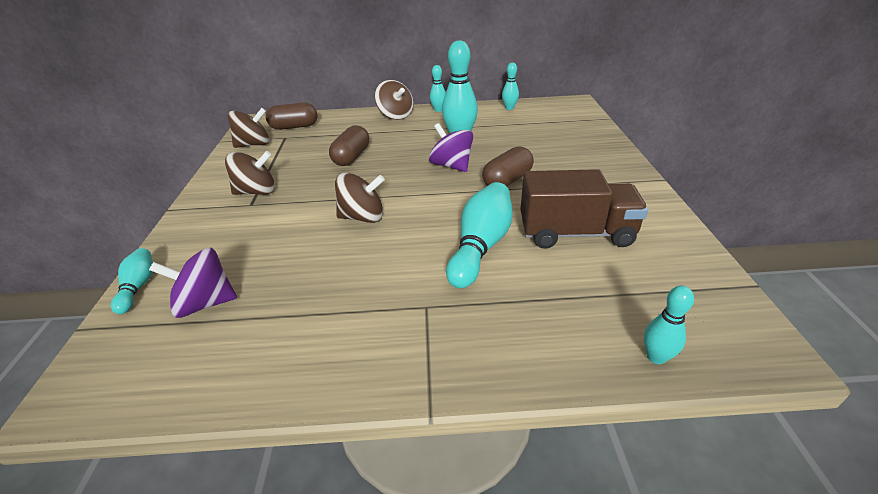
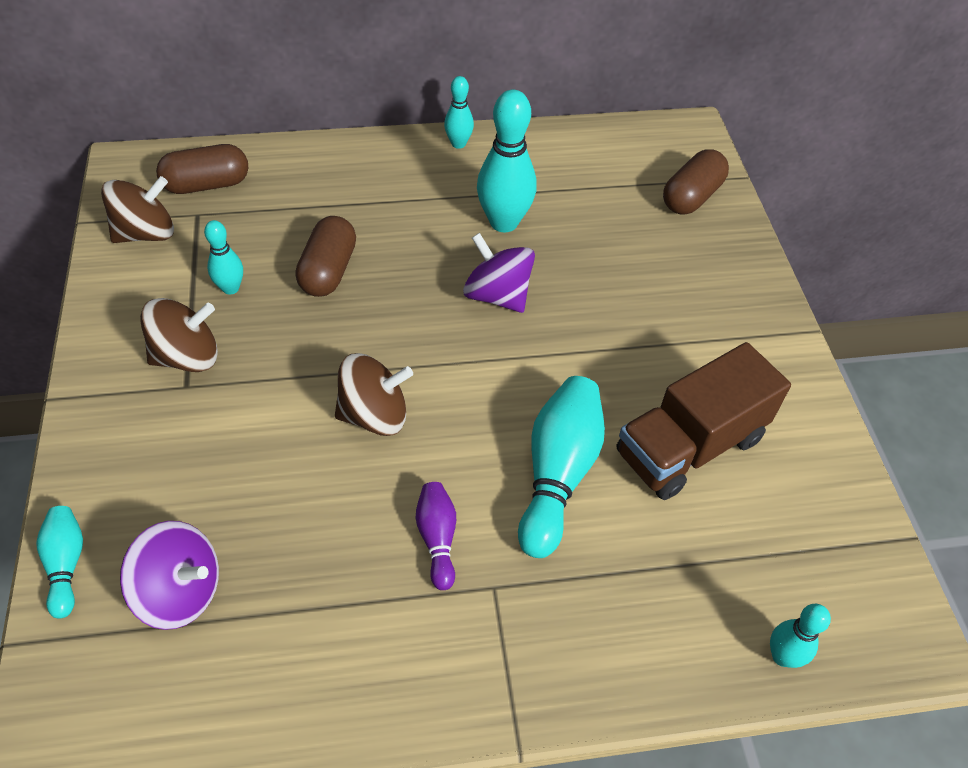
camera: 10 degrees left, 15 degrees up
purple spinning top [149,248,237,318] -> purple spinning top turned 150 degrees counterclockwise [120,521,219,630]
brown spinning top [375,80,413,120] -> none
brown capsule [482,146,534,186] -> brown capsule moved to [663,149,729,215]
turquoise bowling pin [502,63,519,110] -> turquoise bowling pin moved to [204,220,243,295]
brown truck [520,169,648,249] -> brown truck turned 150 degrees clockwise [617,342,791,500]
none -> purple bowling pin [416,482,456,590]

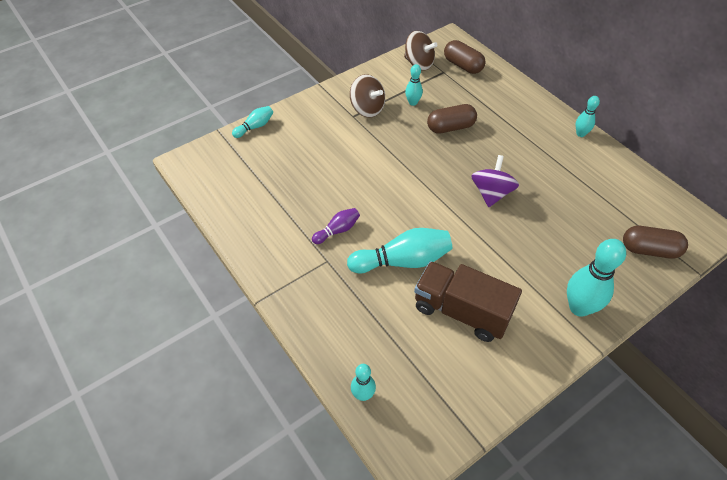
camera: 65 degrees right, 0 degrees up
purple spinning top [120,521,219,630] -> none
brown spinning top [335,353,413,436] -> none
turquoise bowling pin [477,89,536,232] -> turquoise bowling pin moved to [567,239,626,317]

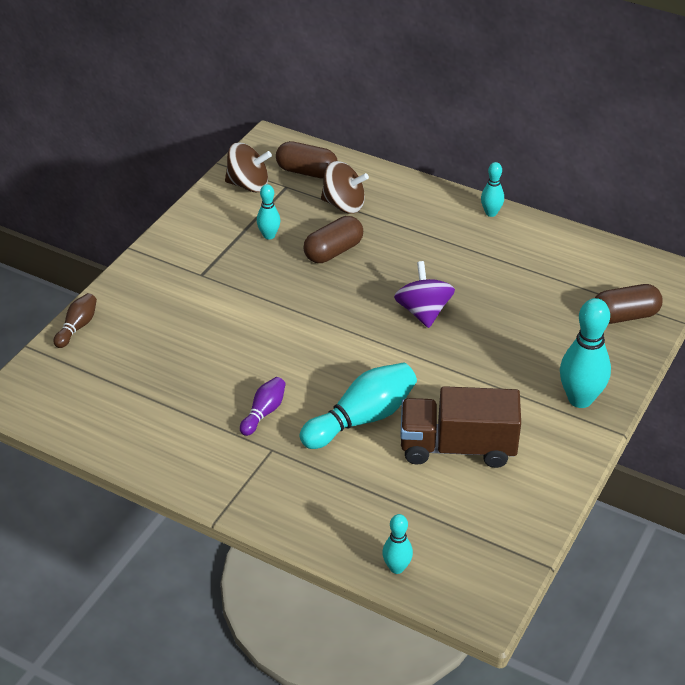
camera: 25 degrees left, 10 degrees down
turquoise bowling pin [232,106,273,138] -> brown bowling pin [54,293,97,348]
brown spinning top [350,74,385,118] -> brown spinning top moved to [321,161,369,214]

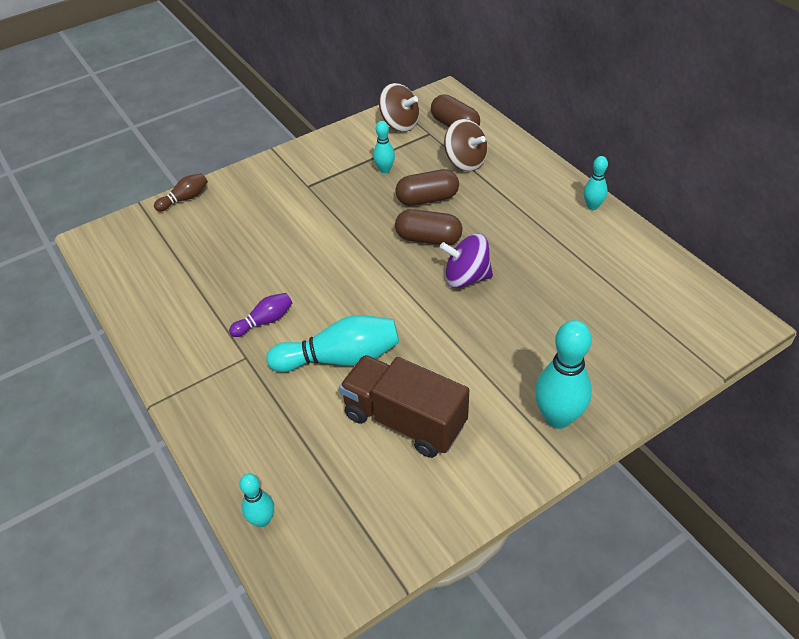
camera: 30 degrees right, 5 degrees up
purple spinning top [394,261,455,328] -> purple spinning top turned 105 degrees counterclockwise [440,234,493,288]
brown capsule [595,284,663,324] -> brown capsule moved to [395,209,462,245]

